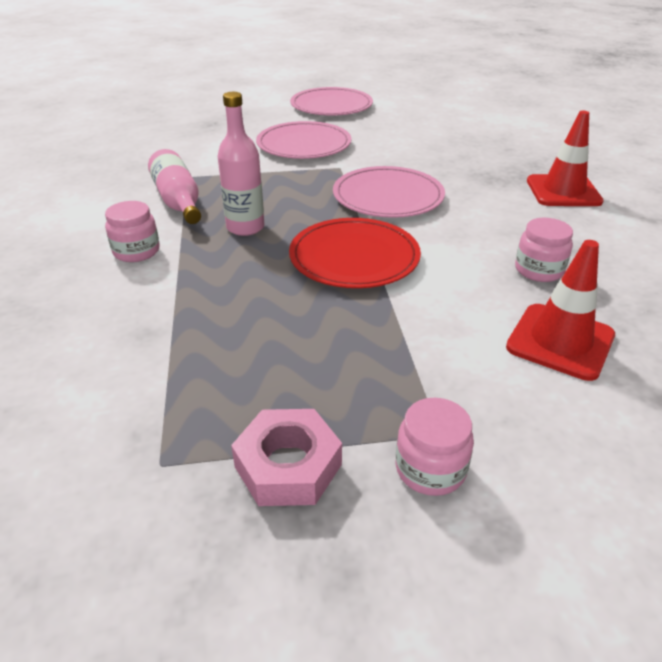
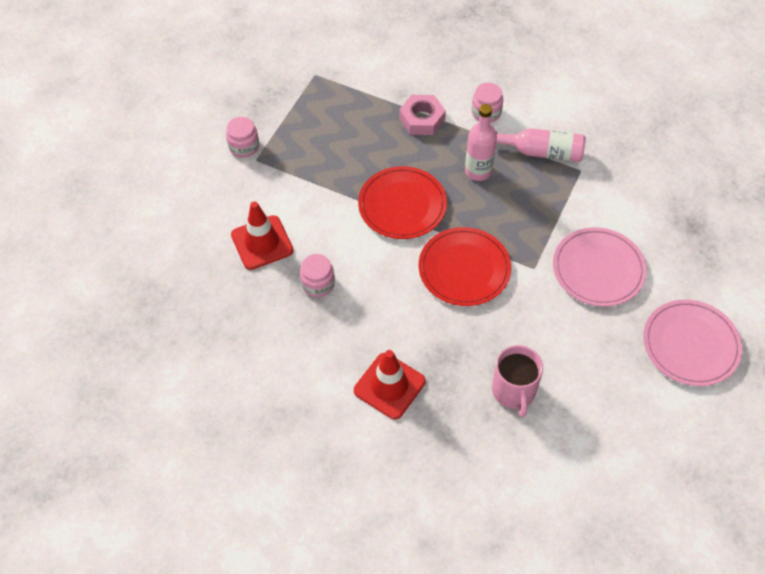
camera: 125 degrees right, 20 degrees up
pink nut [231,409,342,506] -> pink nut moved to [399,95,446,135]
pink plate [333,166,445,218] -> red plate [419,227,511,306]
none -> pink mug [492,345,543,417]

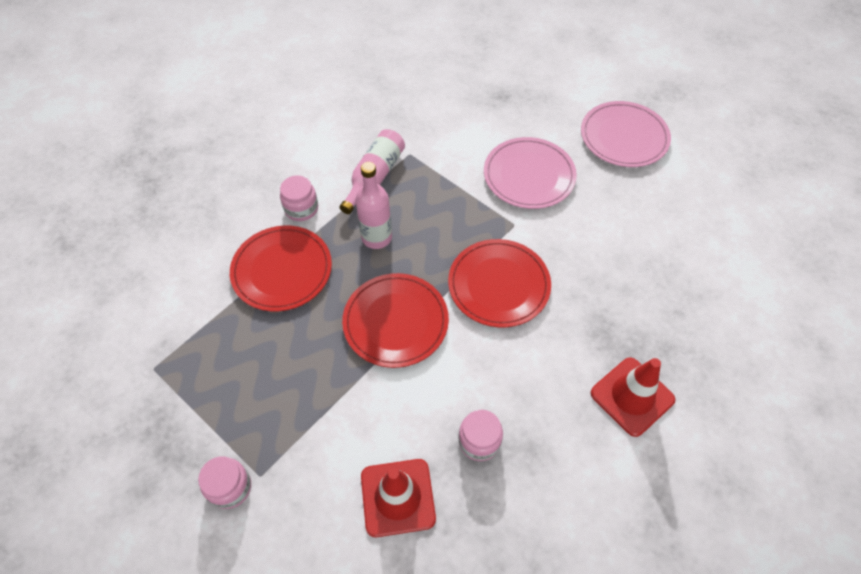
camera: 75 degrees left, 0 degrees up
pink nut [399,95,446,135] -> red plate [230,226,332,311]
pink mug [492,345,543,417] -> none

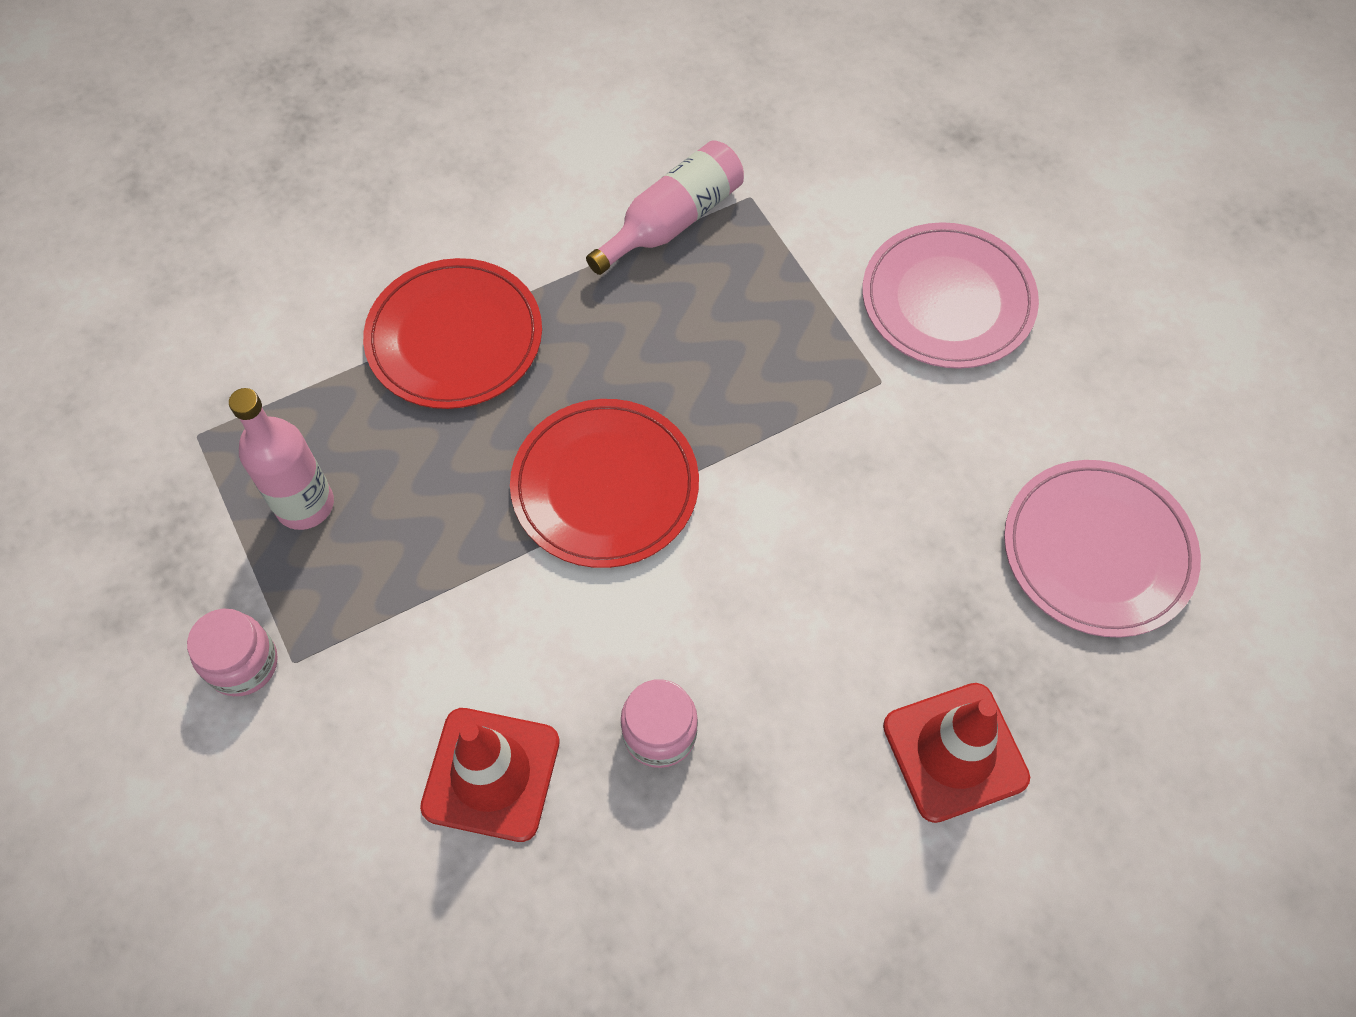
camera: 20 degrees right, 5 degrees up
pink jar [280,175,318,221] -> none
pink bottle [356,162,392,249] -> pink bottle moved to [229,388,334,530]
red plate [448,239,551,327] -> none
pink plate [581,101,671,167] -> pink plate moved to [1004,460,1201,638]

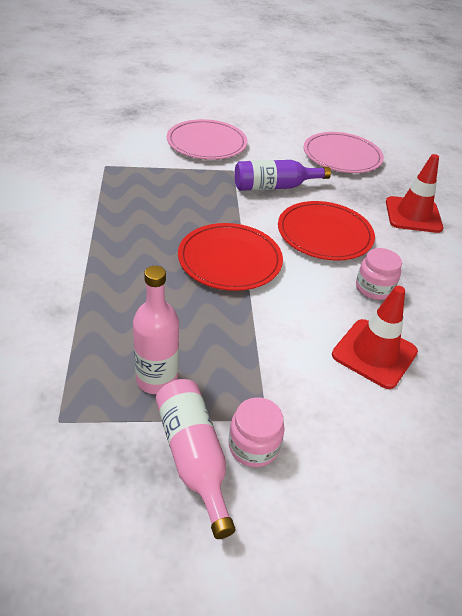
camera: 70 degrees left, 20 degrees down
red plate [363,258,542,409] -> red plate moved to [278,201,375,261]
pink bottle [586,140,744,275] -> pink bottle moved to [156,379,236,539]
none -> purple bottle [235,160,331,191]

